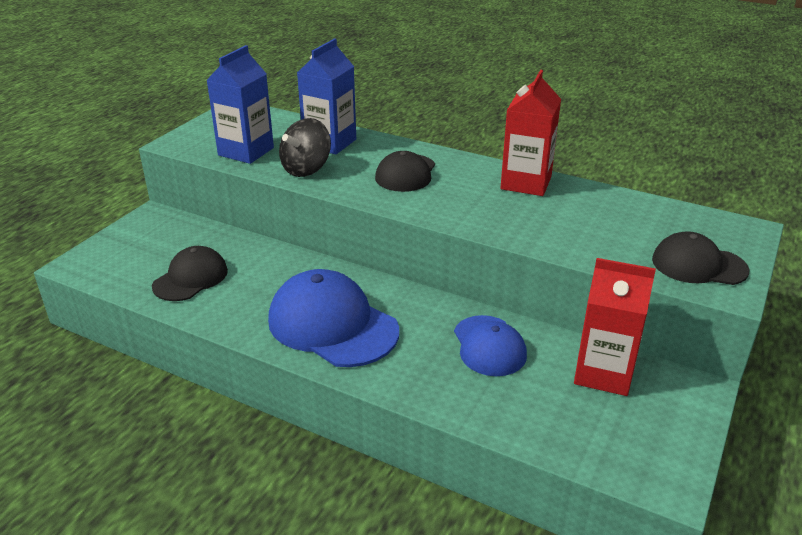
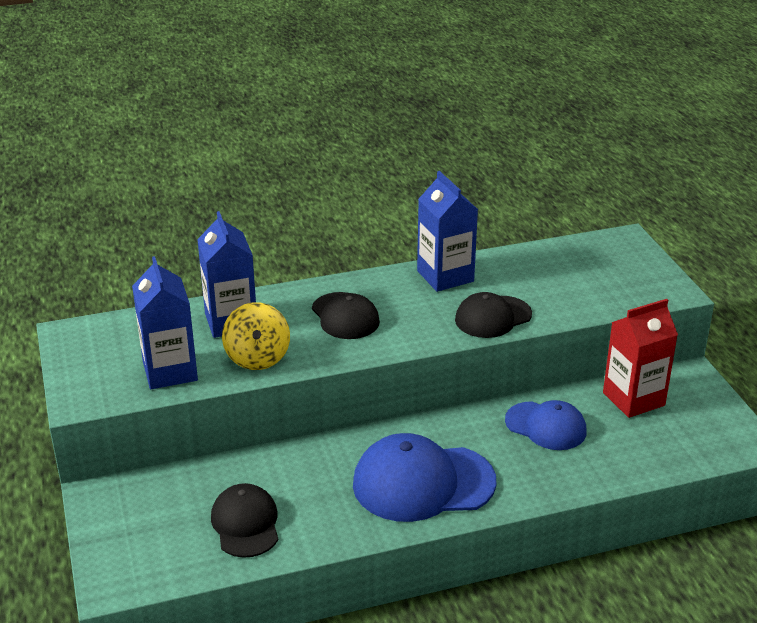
camera: 45 degrees left, 0 degrees up
black spinning top [279,118,331,177] -> yellow spinning top [222,302,290,370]
red carton [501,70,561,196] -> blue carton [417,171,478,292]
black cap [652,231,750,285] -> black cap moved to [455,292,532,338]

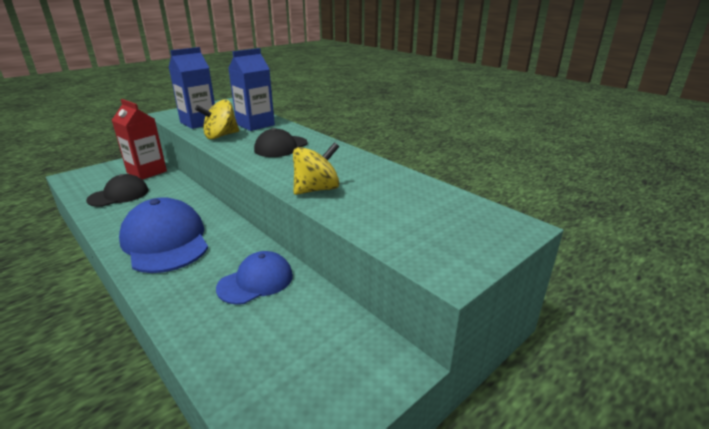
camera: 65 degrees right, 5 degrees down
blue carton [417,171,478,292] -> none
black cap [455,292,532,338] -> yellow spinning top [293,142,339,195]
blue cap [505,400,587,450] -> blue cap turned 135 degrees counterclockwise [216,251,293,305]
red carton [603,299,678,418] -> red carton moved to [112,99,167,180]

